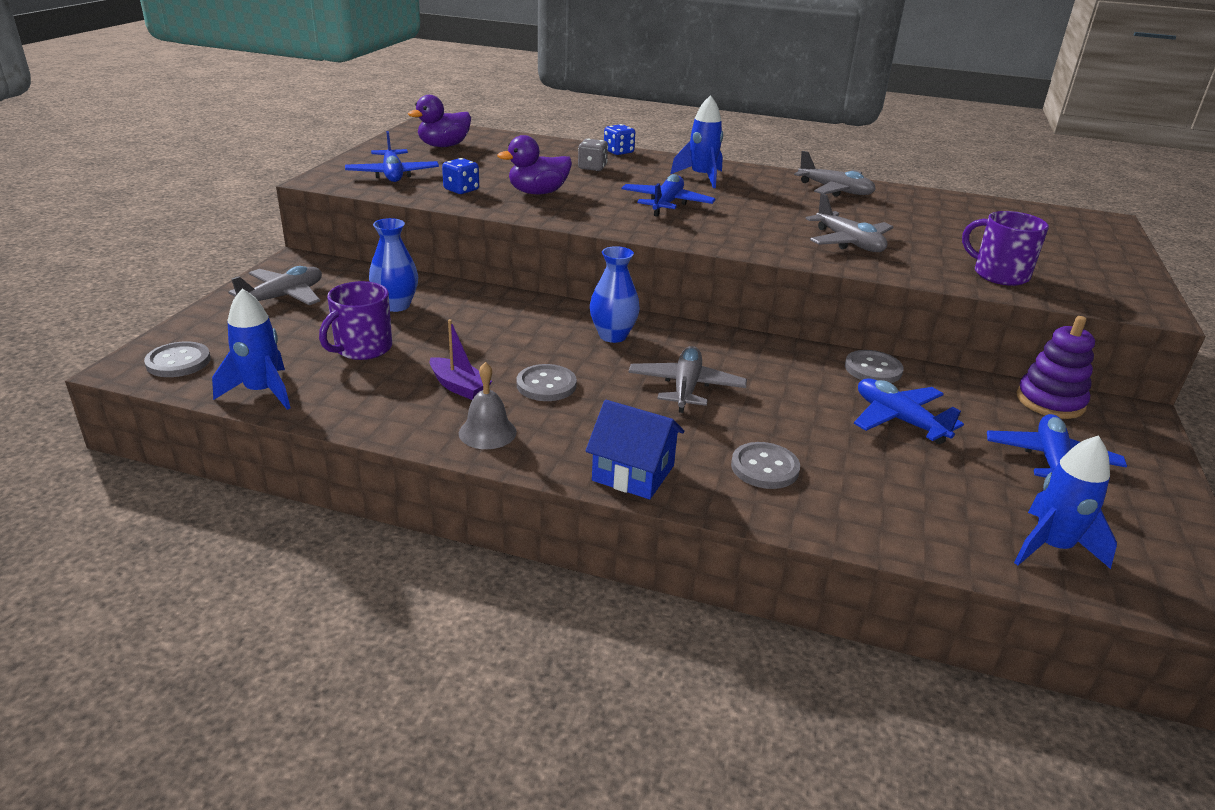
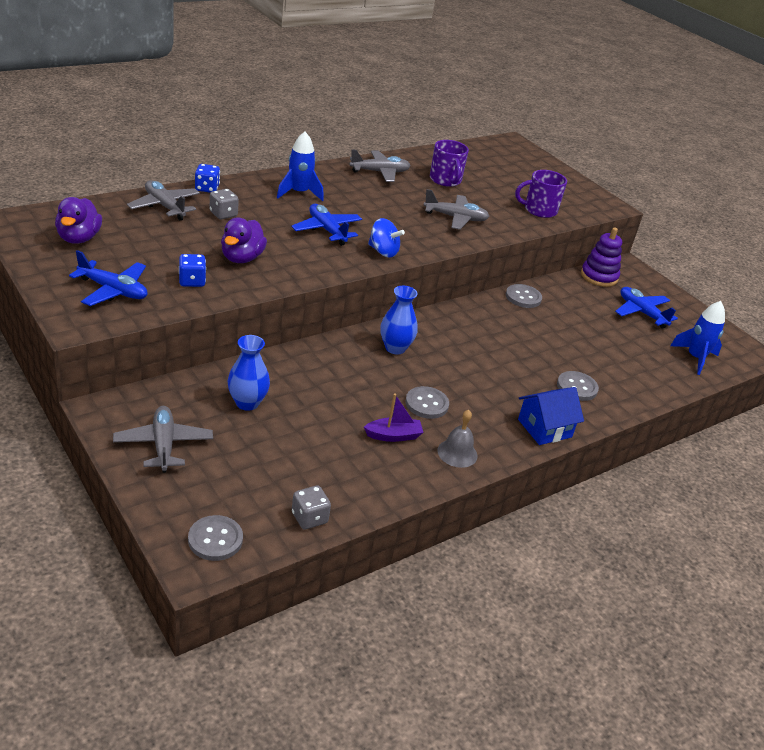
camera: 55 degrees left, 5 degrees up
blue rocket [212,288,291,410] -> grey dice [292,485,331,530]
purple mug [319,281,392,360] -> purple mug moved to [430,140,469,187]
grey plane [628,346,747,413] -> grey plane moved to [127,180,200,221]
blue plane [854,378,964,444] -> none
none -> blue spinning top [368,218,405,258]

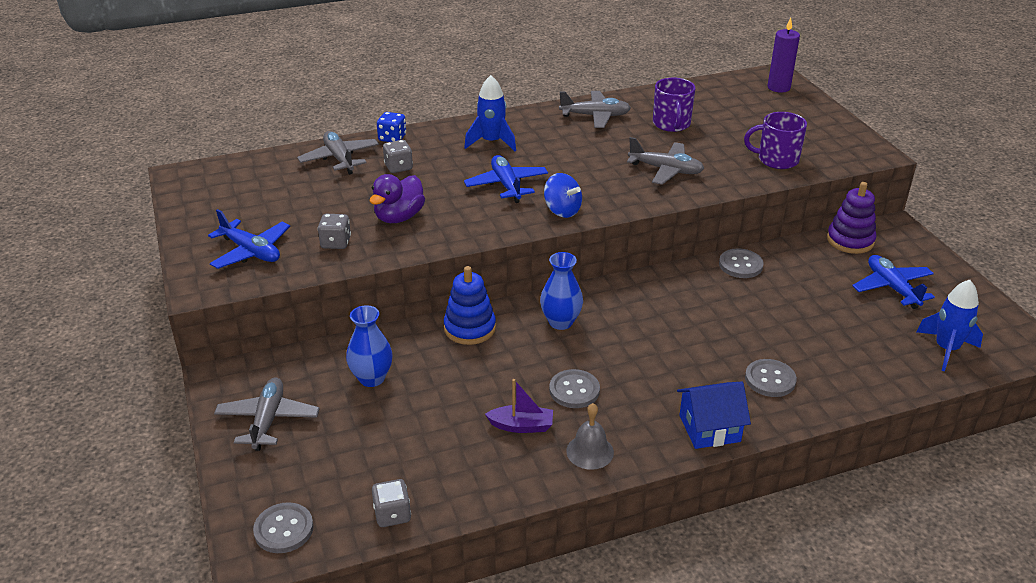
camera: 20 degrees right, 0 degrees up
purple duck [55,197,102,244] -> none
blue dice [179,254,206,287] -> grey dice [318,214,351,249]
none -> blue stacking toy [444,266,496,345]
none -> purple candle [767,18,800,93]

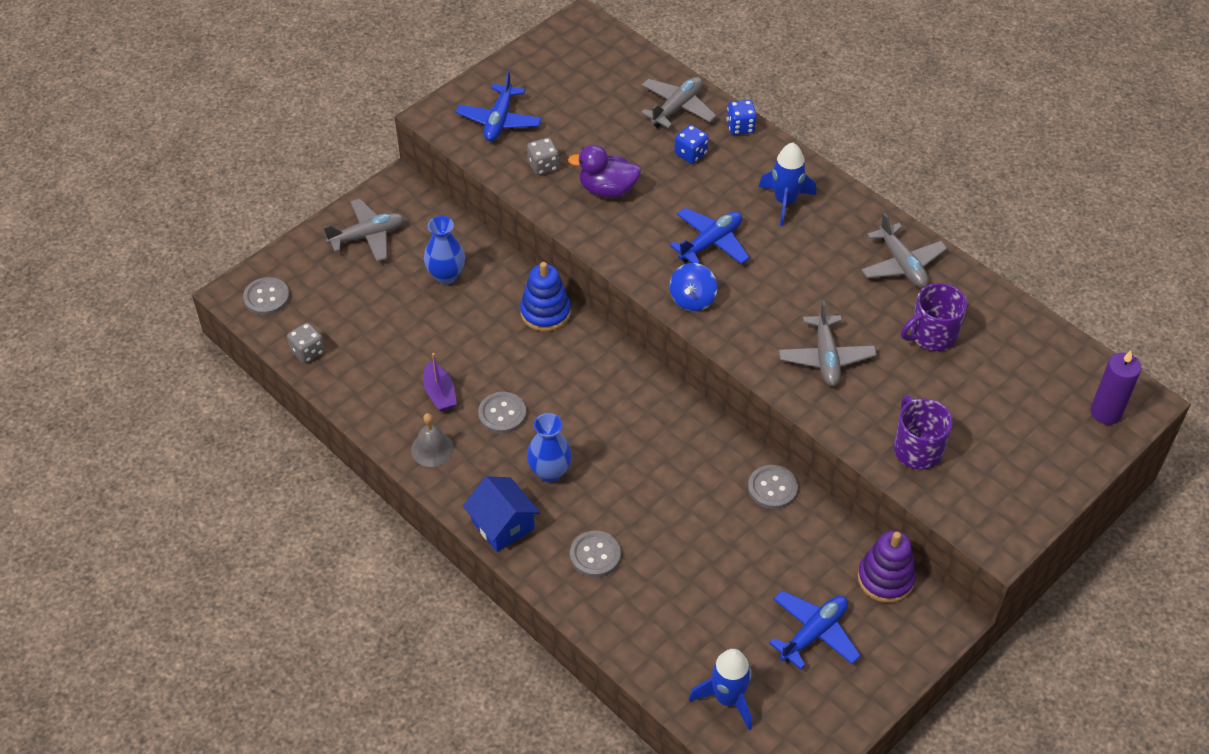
camera: 65 degrees right, 15 degrees up
grey dice [383,140,413,173] -> blue dice [674,125,709,164]
blue vase [540,252,583,330] -> blue vase moved to [527,413,572,482]

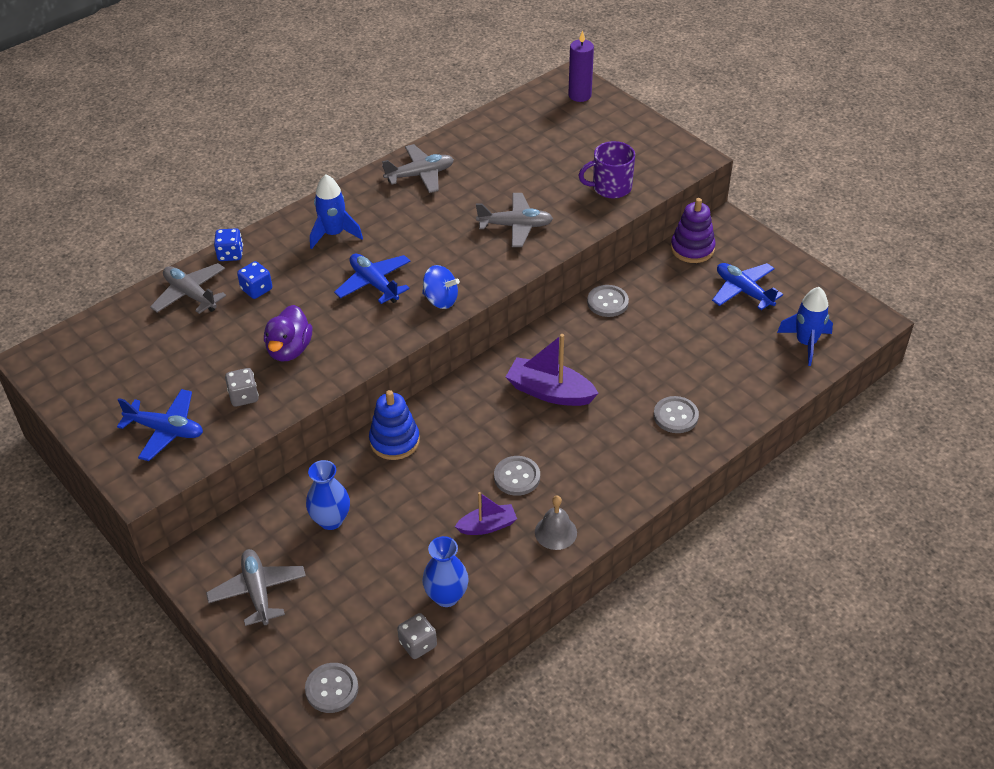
camera: 85 degrees left, 5 degrees down
blue house [463,476,540,552] -> none
blue vase [527,413,572,482] -> blue vase moved to [422,536,469,607]
purple mug [901,283,967,351] -> none
none -> purple boat [506,334,598,406]

